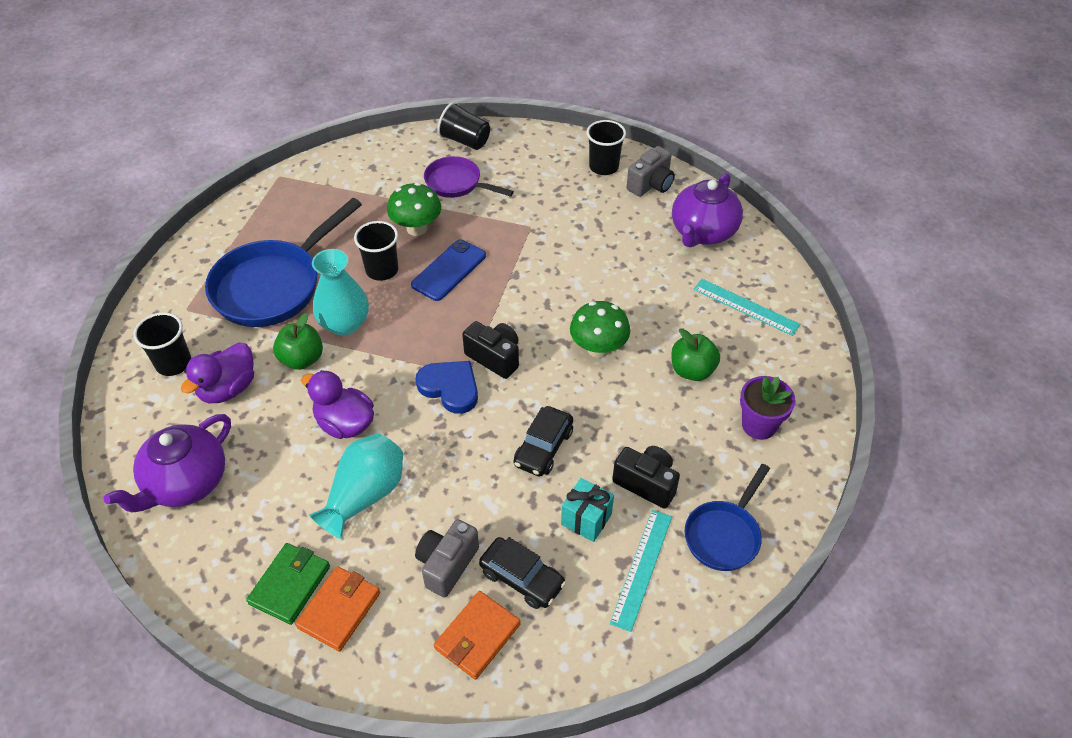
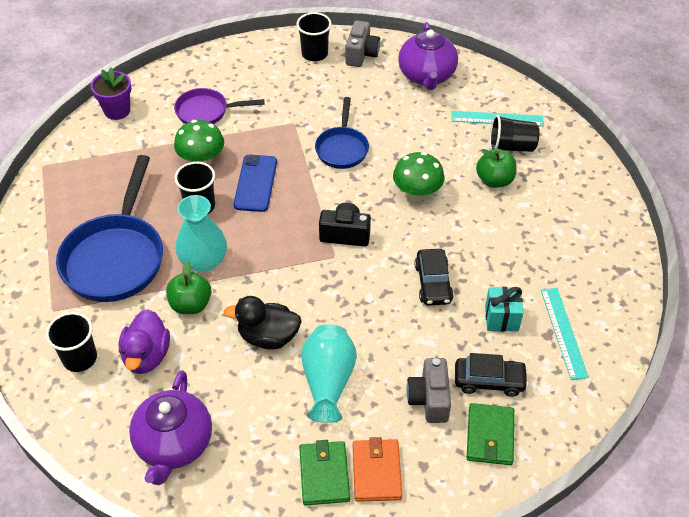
camera: 30 degrees left, 0 degrees up
purple duck [302,370,374,439] -> black duck [224,296,302,349]
blue heart [416,361,478,414] -> none
orange wallet [434,591,521,680] -> green wallet [467,403,514,465]
black cup [438,102,490,150] -> black cup moved to [490,115,539,152]
black camera [612,446,680,509] -> none
blue pan [685,464,770,571] -> blue pan moved to [315,97,369,169]
purple flower pot [740,376,796,440] -> purple flower pot moved to [91,67,131,120]

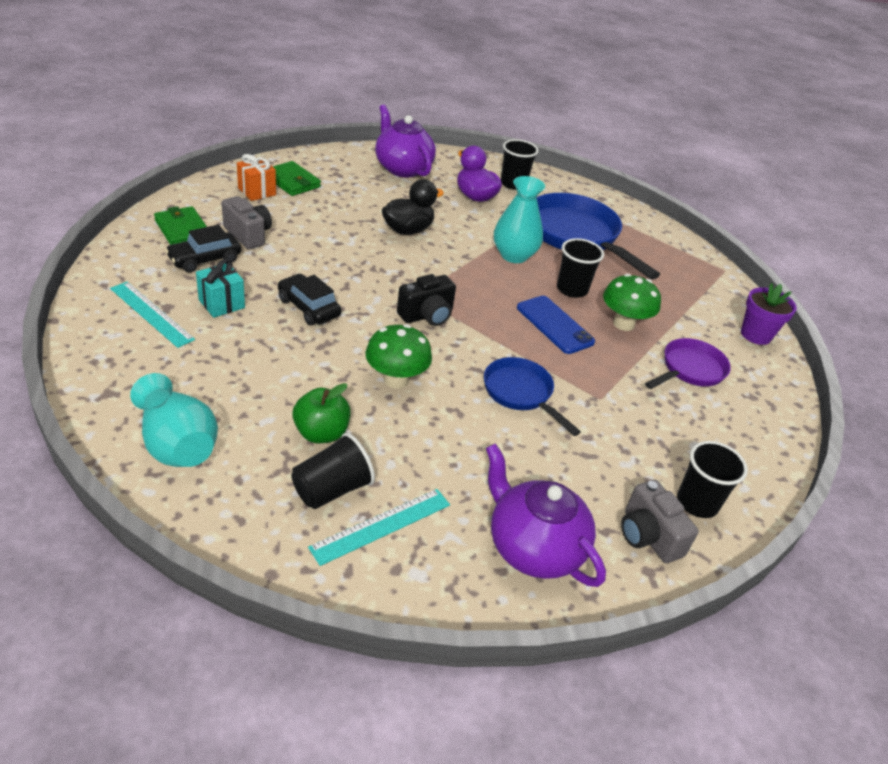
camera: 135 degrees right, 10 degrees down
green apple [166,261,211,314] -> none
turquoise vase [301,324,357,423] -> turquoise vase moved to [130,373,218,467]
orange wallet [353,437,402,502] -> orange gift [237,154,276,201]

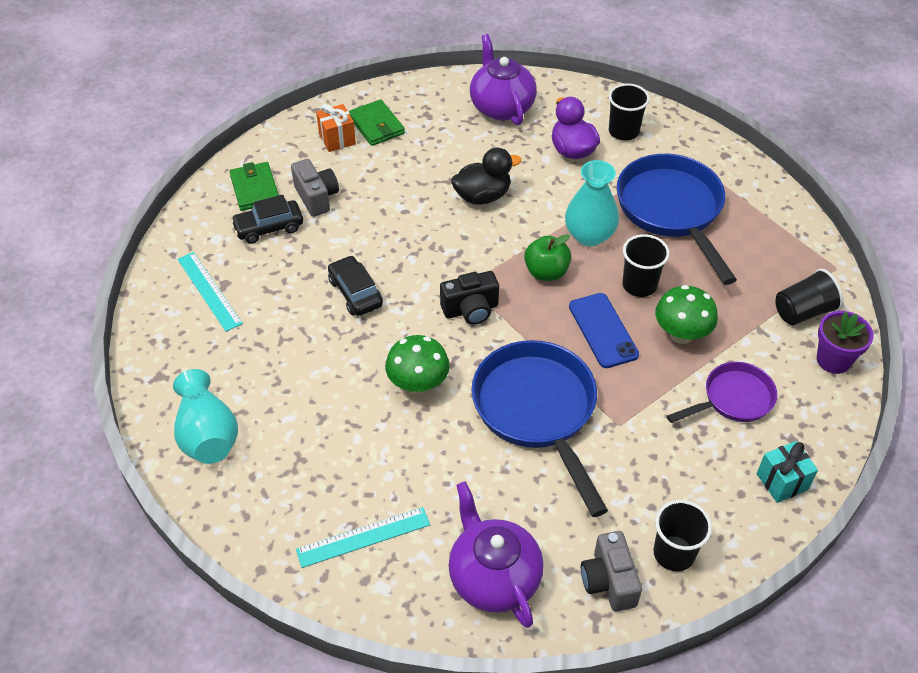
camera: 20 degrees right, 10 degrees up
turquoise gift [196,259,245,318] -> turquoise gift moved to [757,441,818,503]
black cup [291,433,375,509] -> black cup moved to [775,269,843,325]
green apple [292,383,351,443] -> green apple moved to [524,234,571,281]
blue pan [484,357,581,436] -> blue pan [472,340,608,517], size x1.76

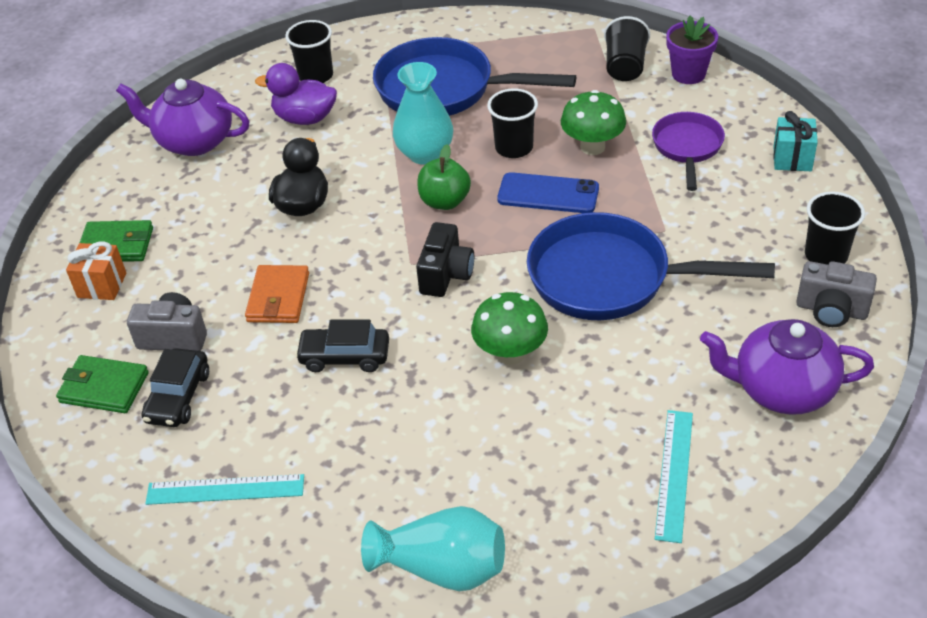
camera: 55 degrees left, 5 degrees down
none -> orange wallet [245,265,309,323]

